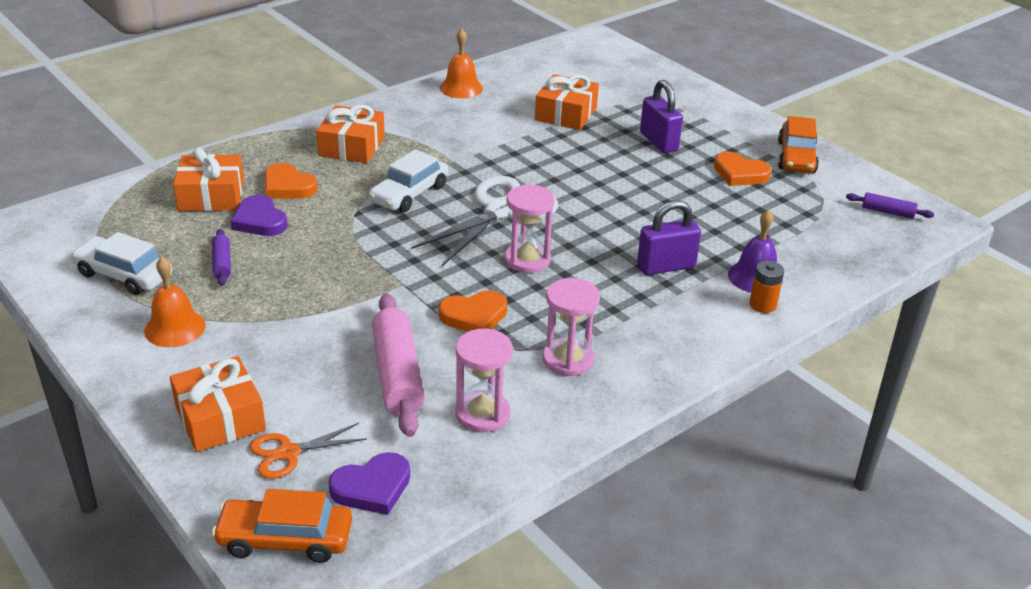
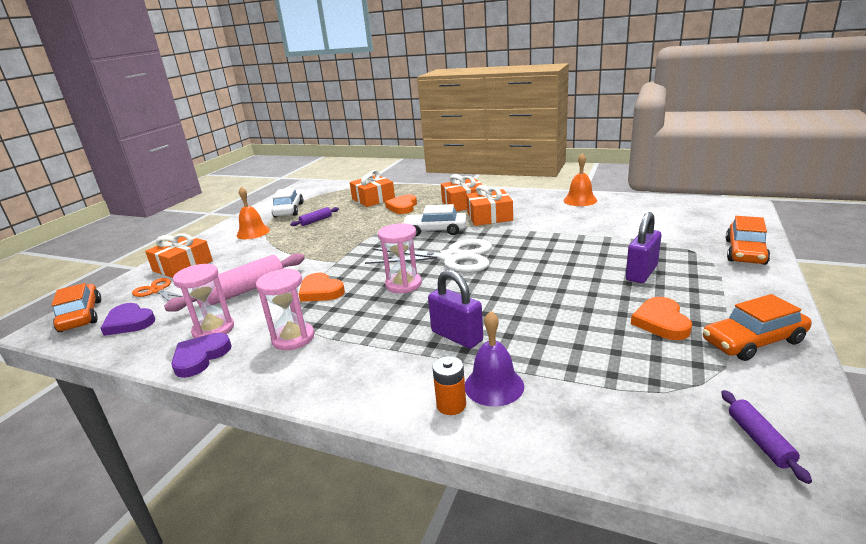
camera: 65 degrees right, 10 degrees down
purple heart [230,195,288,236] -> purple heart moved to [171,333,232,378]
orange gift [535,74,599,130] -> orange gift moved to [466,185,513,226]
none -> orange car [726,216,770,265]

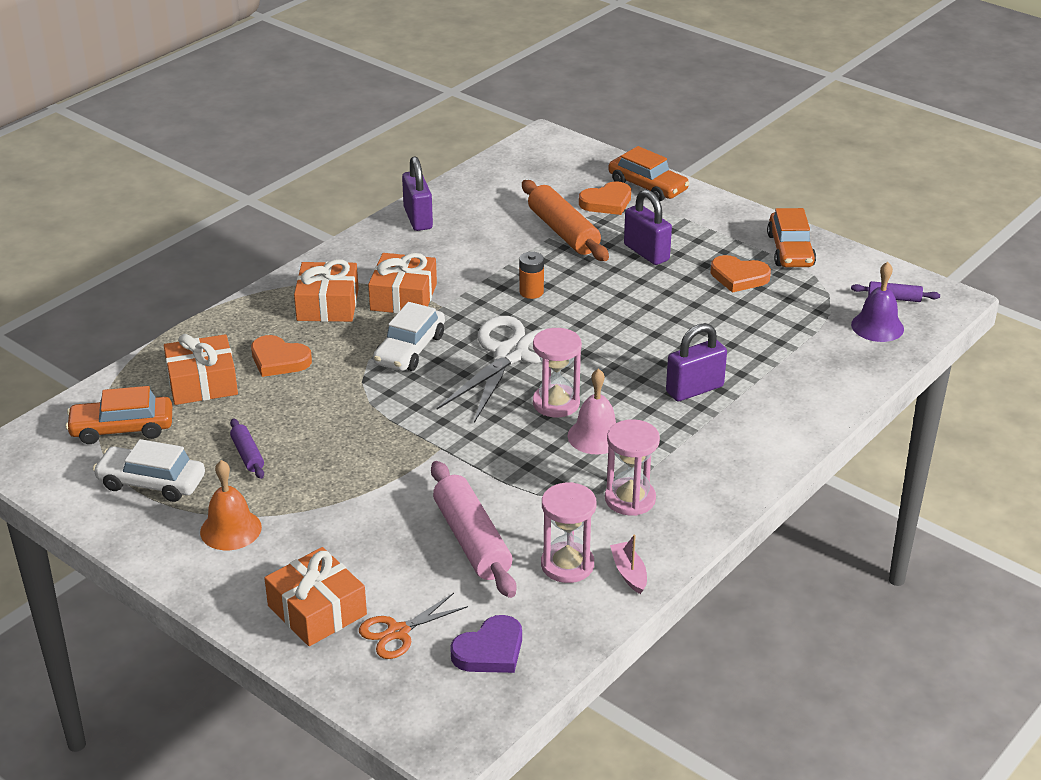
camera: 75 degrees left, 10 degrees up
orange car [51,283,101,332] -> orange car moved to [65,386,172,444]
purple heart [171,333,232,378] -> pink boat [610,535,647,594]
orange heart [298,273,345,302] -> orange heart moved to [579,181,631,215]
orange battery [432,356,466,415] -> orange battery moved to [519,252,544,299]
purple bell [465,311,524,407] -> purple bell moved to [851,262,904,342]
orange bell [564,153,597,206] -> purple padlock [402,156,433,231]
none -> orange rolling pin [522,180,609,261]
none -> pink bell [567,369,616,454]

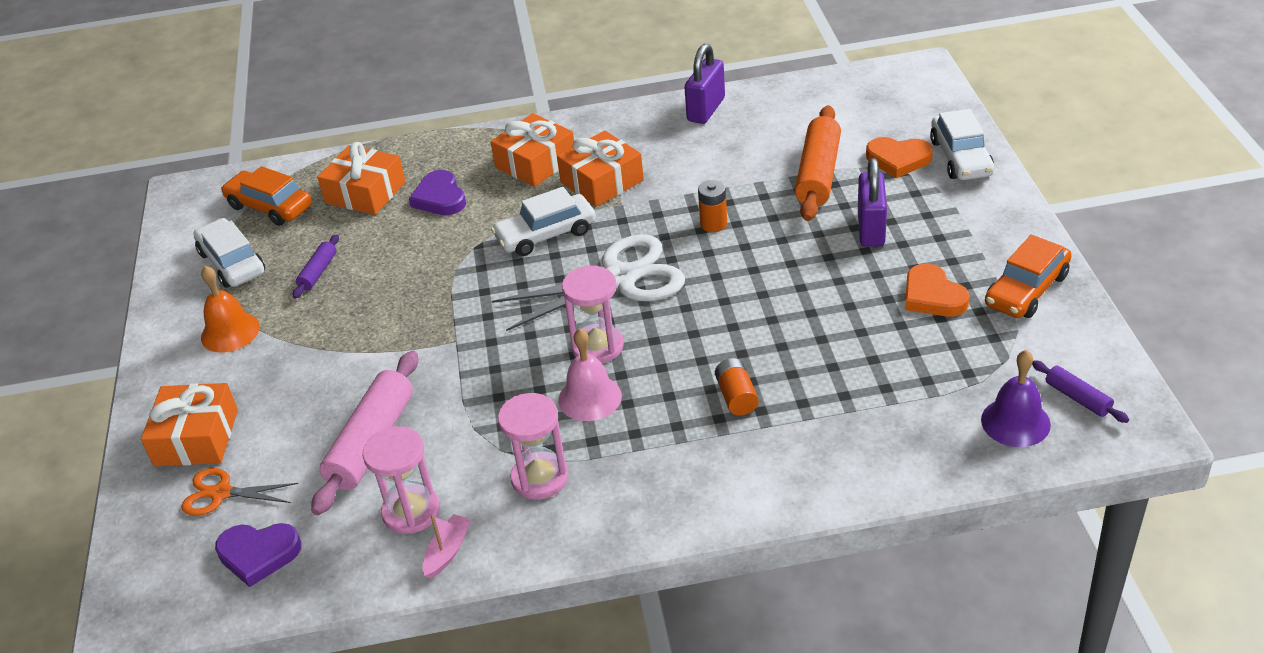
camera: 45 degrees right, 5 degrees up
orange heart [251,335,312,377] -> purple heart [409,170,466,215]
orange car [608,146,689,201] -> white car [930,109,994,180]
purple padlock [666,323,727,401] -> orange battery [715,358,759,416]

